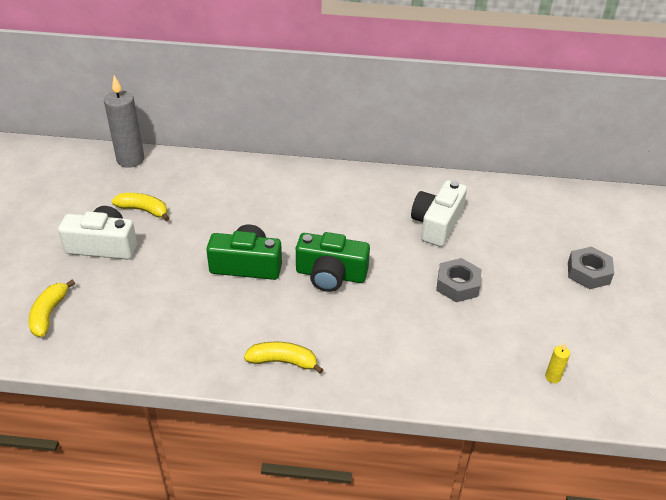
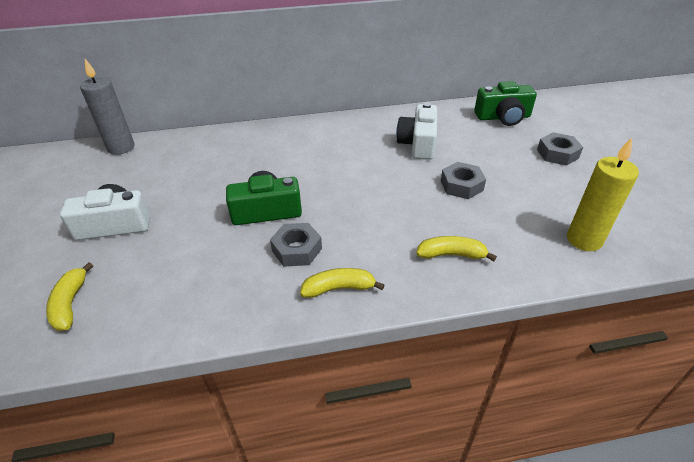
camera: 15 degrees left, 0 degrees up
yellow banana [112,193,169,221] -> yellow banana moved to [416,236,497,261]
green camera [296,232,370,292] -> green camera moved to [474,81,537,126]
yellow candle [545,342,570,383] -> yellow candle [567,138,639,251], size x2.35
none -> grey nut [270,223,322,267]

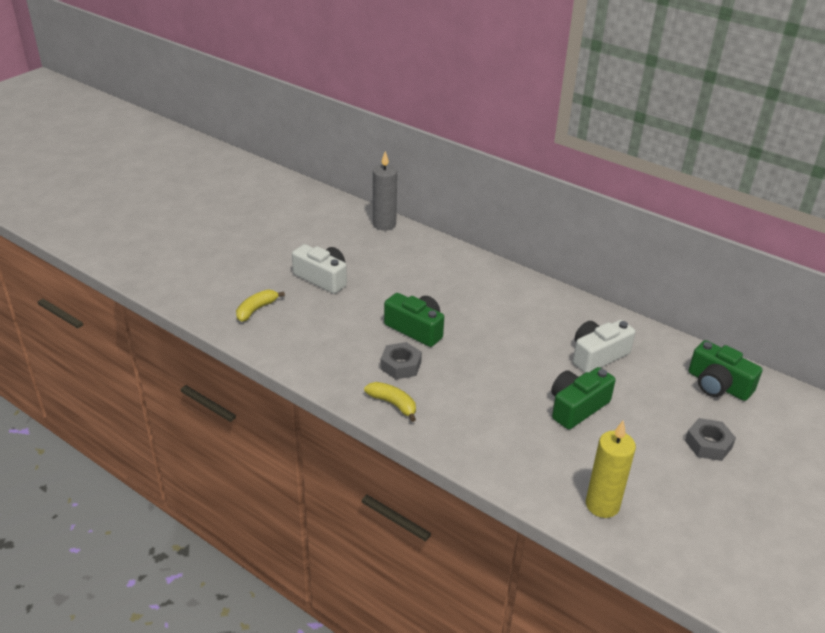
camera: 45 degrees right, 5 degrees down
yellow banana [416,236,497,261] -> none
grey nut [441,162,486,199] -> green camera [551,367,616,429]

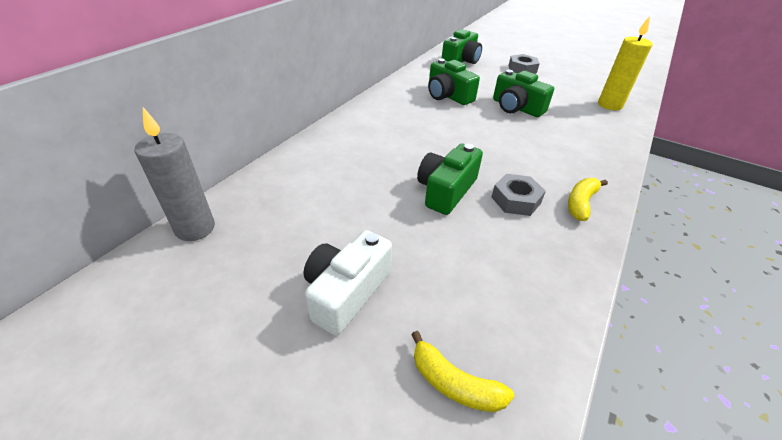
camera: 95 degrees left, 5 degrees up
white camera [573,320,635,373] -> green camera [428,59,480,105]

